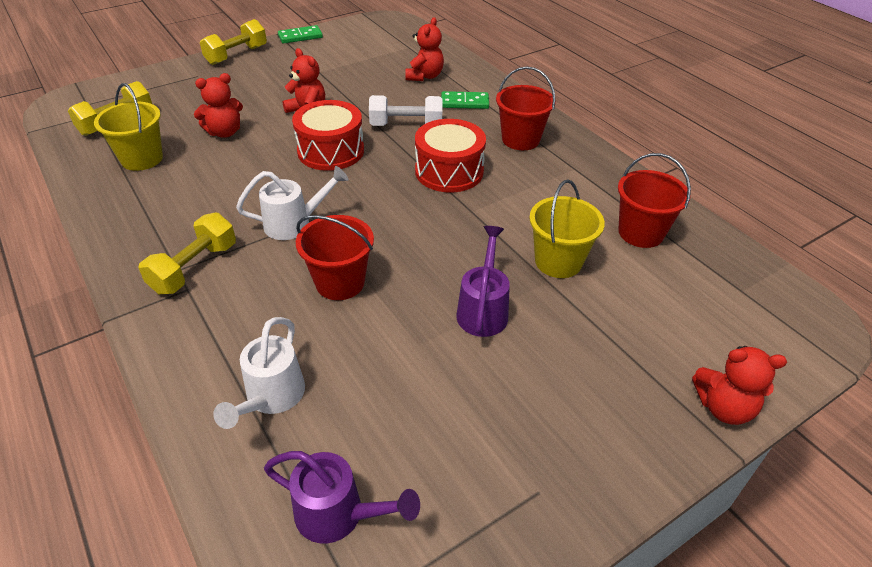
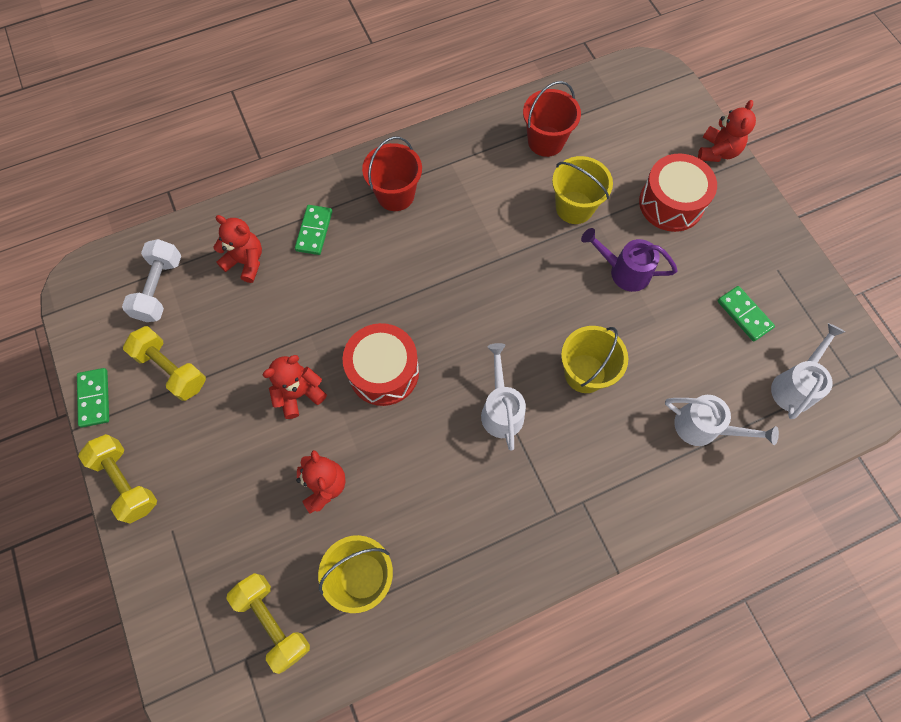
camera: 80 degrees left, 25 degrees up
yellow dumbbell [139,213,236,294] -> yellow dumbbell moved to [123,326,206,401]
purple watering can [264,451,420,544] -> white watering can [771,323,845,419]
red bucket [296,215,374,300] -> yellow bucket [561,326,628,393]
white dumbbell [369,95,442,126] -> white dumbbell moved to [122,239,181,322]
red drum [415,119,486,192] -> red drum moved to [639,153,717,232]
none -> green domino [717,286,775,341]

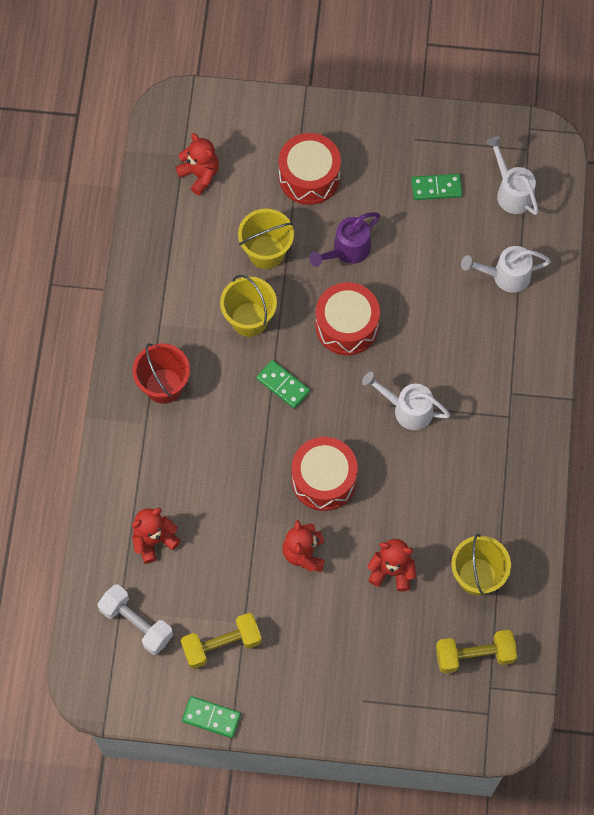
camera: 60 degrees left, 0 degrees up
yellow dumbbell [78,434,157,523] -> none
green domino [295,205,332,255] -> green domino moved to [256,360,310,409]
red bucket [523,81,581,157] -> none
yellow bucket [561,326,628,393] -> yellow bucket moved to [220,275,277,337]
white watering can [665,395,779,446] -> white watering can turned 150 degrees counterclockwise [461,246,551,293]
red teddy bear [698,100,756,162] -> red teddy bear moved to [175,133,219,196]
none -> red drum [316,282,380,355]

